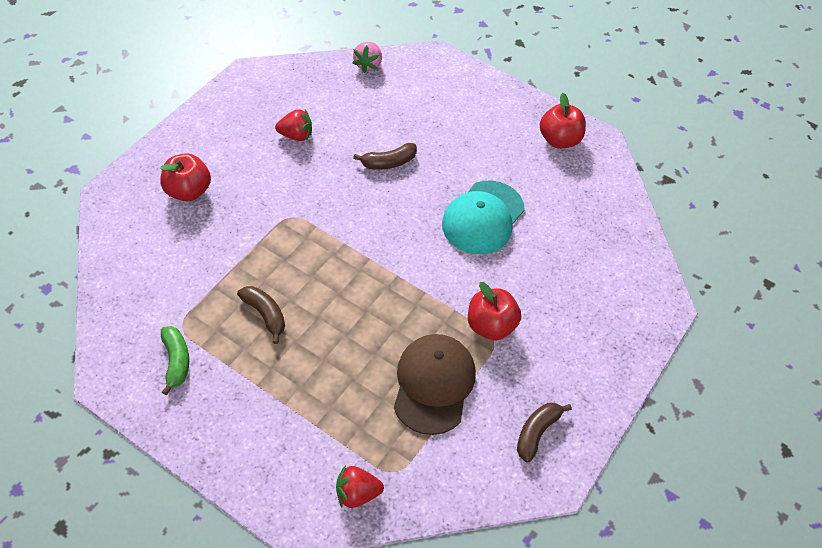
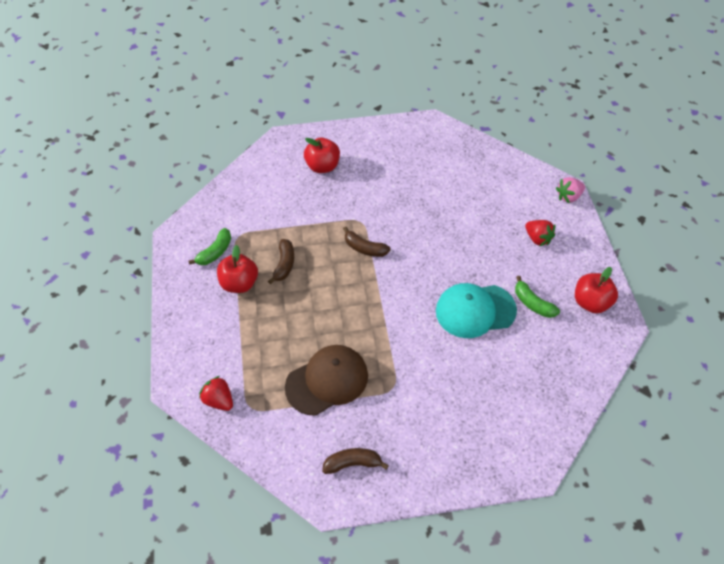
camera: 50 degrees right, 0 degrees up
red strawberry [275,109,312,141] -> red strawberry moved to [525,220,555,247]
pink strawberry [353,42,382,73] -> pink strawberry moved to [556,177,585,203]
brown banana [353,143,417,170] -> brown banana moved to [343,227,391,257]
red apple [468,282,521,340] -> red apple moved to [217,245,258,293]
none -> green banana [515,276,560,318]

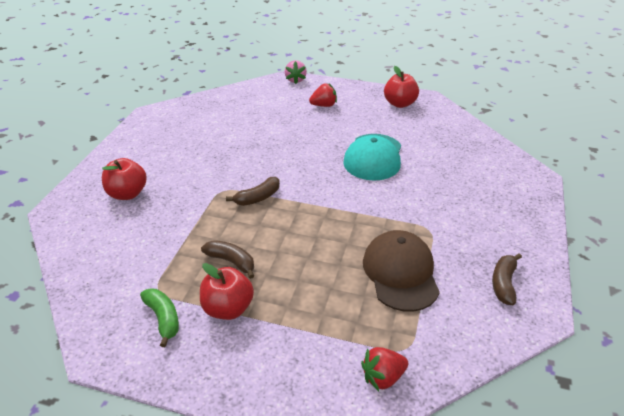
camera: 65 degrees left, 15 degrees down
green banana [515,276,560,318] -> none

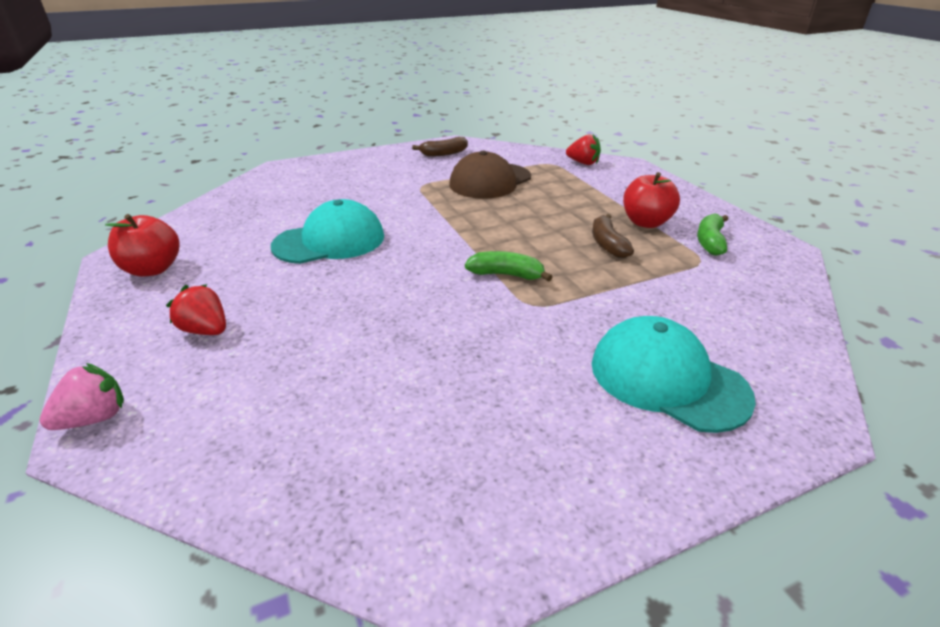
camera: 130 degrees left, 5 degrees down
red apple [102,158,147,200] -> turquoise cap [591,316,756,433]
brown banana [226,177,280,206] -> green banana [465,251,552,282]

